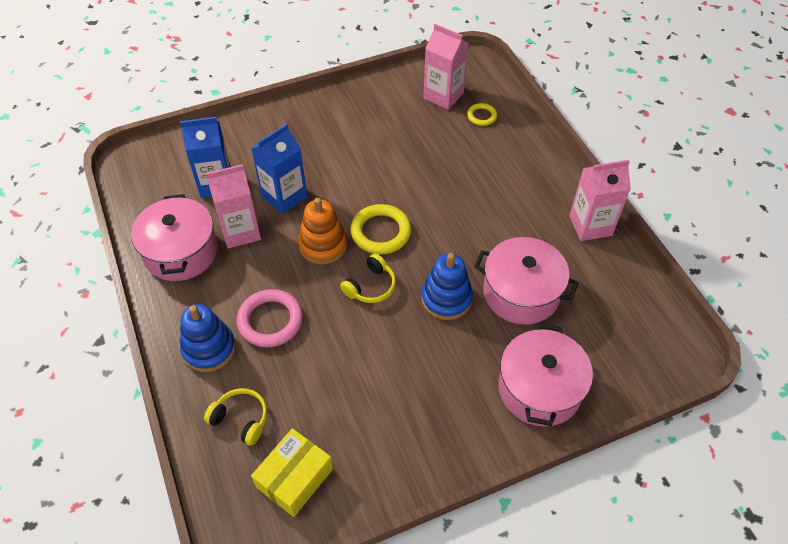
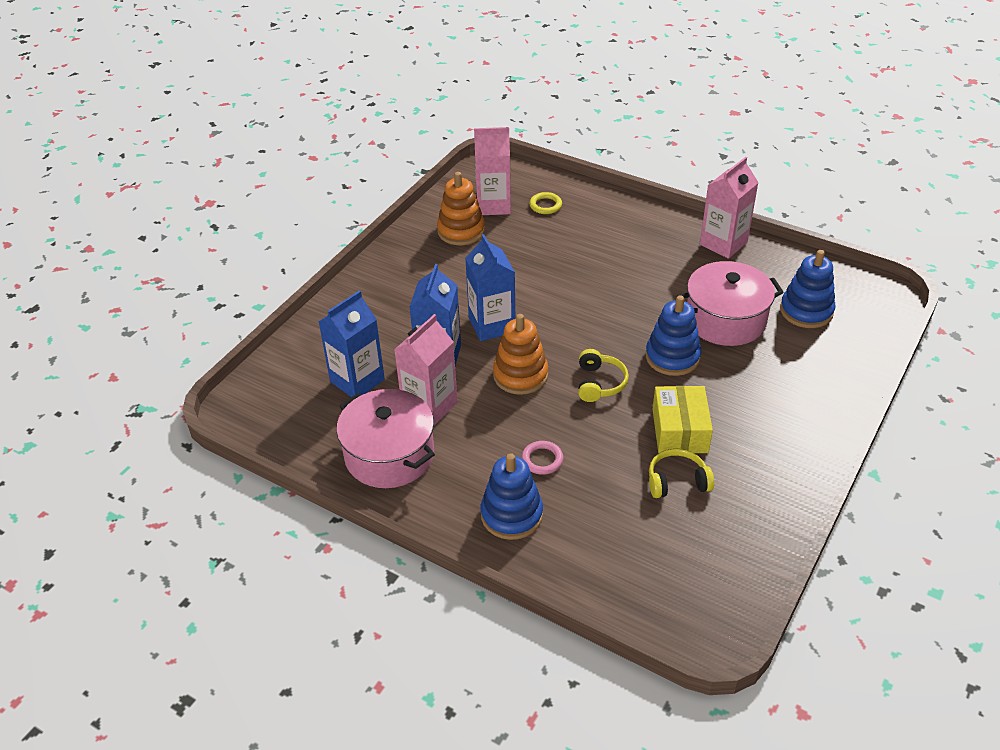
camera: 35 degrees left, 10 degrees down
yellow headphones [204,388,267,446] -> yellow headphones moved to [649,448,714,498]
pink ring [237,289,303,348] -> pink ring [521,441,563,475], size x0.56
yellow box [251,428,333,517] -> yellow box moved to [653,386,713,453]
yellow ring [350,204,411,255] -> none
pink pot [498,324,593,427] -> none
none -> orange stacking toy [437,172,485,245]
none -> blue carton [465,234,515,341]
none -> blue stacking toy [780,250,835,328]

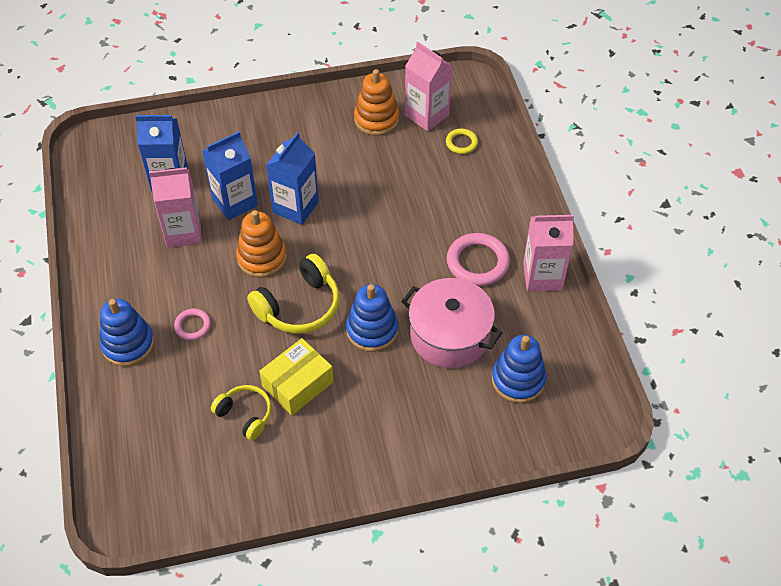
camera: 45 degrees right, 10 degrees up
pink pot [336,389,435,488] -> none
yellow headphones [578,349,629,402] -> yellow headphones [247,254,340,334], size x1.61
none -> pink ring [447,233,510,286]

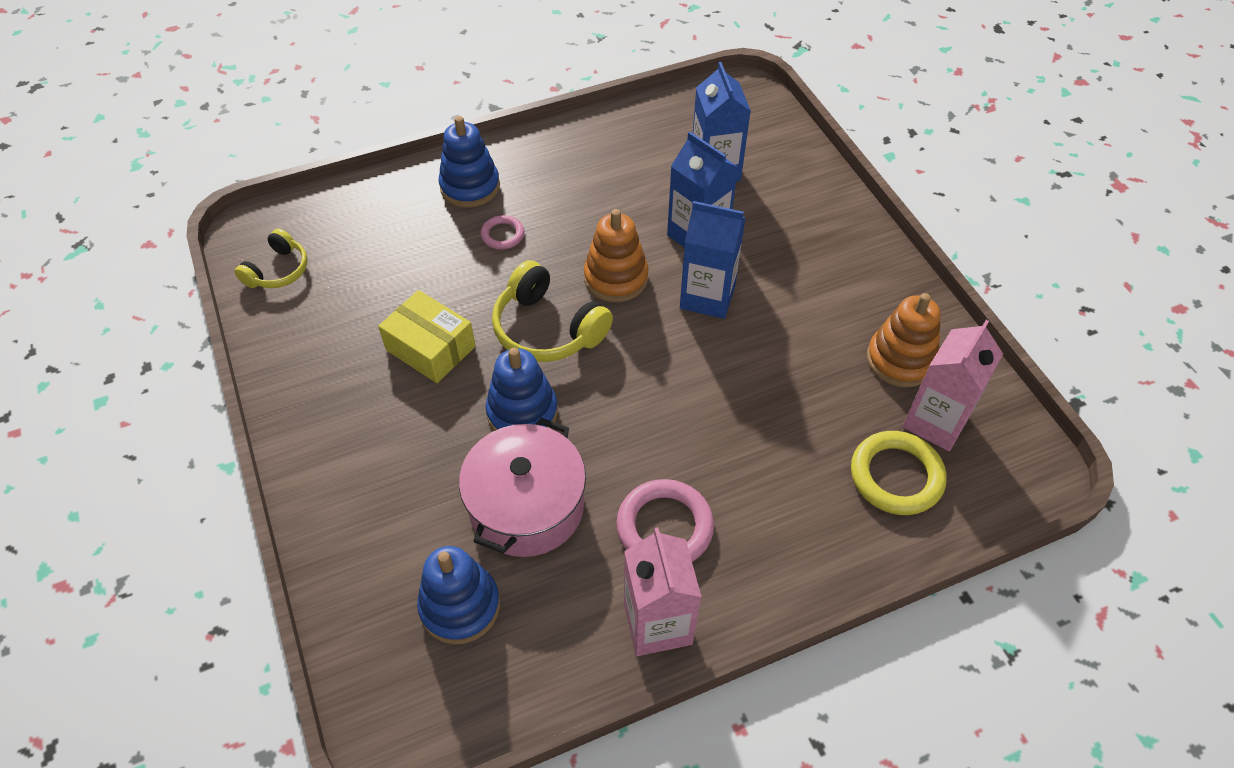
camera: 80 degrees right, 0 degrees up
pink carton [149,167,202,248] -> none
yellow headphones [211,385,272,440] -> yellow headphones moved to [235,229,307,288]
yellow ring [446,129,478,154] -> yellow ring [851,431,947,515], size x1.80

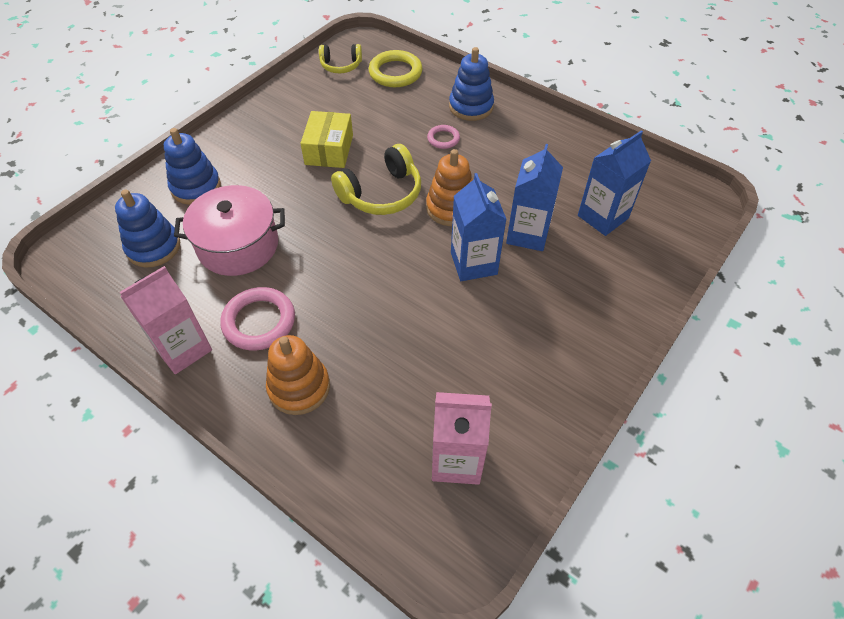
camera: 60 degrees right, 0 degrees up
blue stacking toy [486,348,558,431] -> blue stacking toy moved to [164,128,221,205]
yellow headphones [492,260,613,362] -> yellow headphones turned 135 degrees counterclockwise [331,144,421,215]
yellow ring [851,431,947,515] -> yellow ring moved to [369,50,423,87]
orange stacking toy [867,293,941,387] -> orange stacking toy moved to [266,335,330,415]

